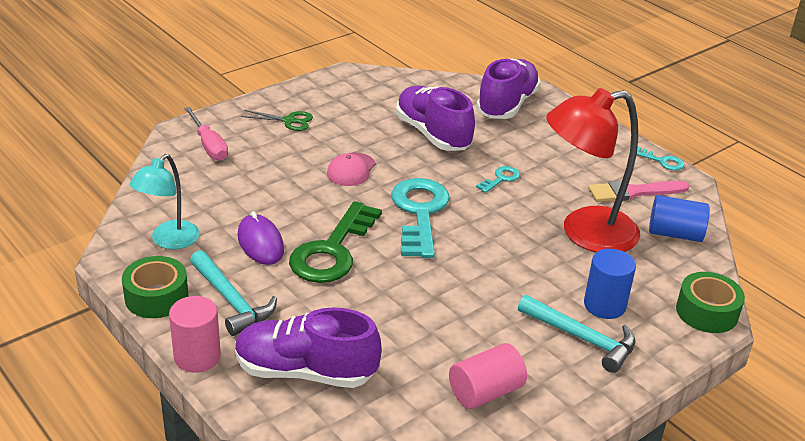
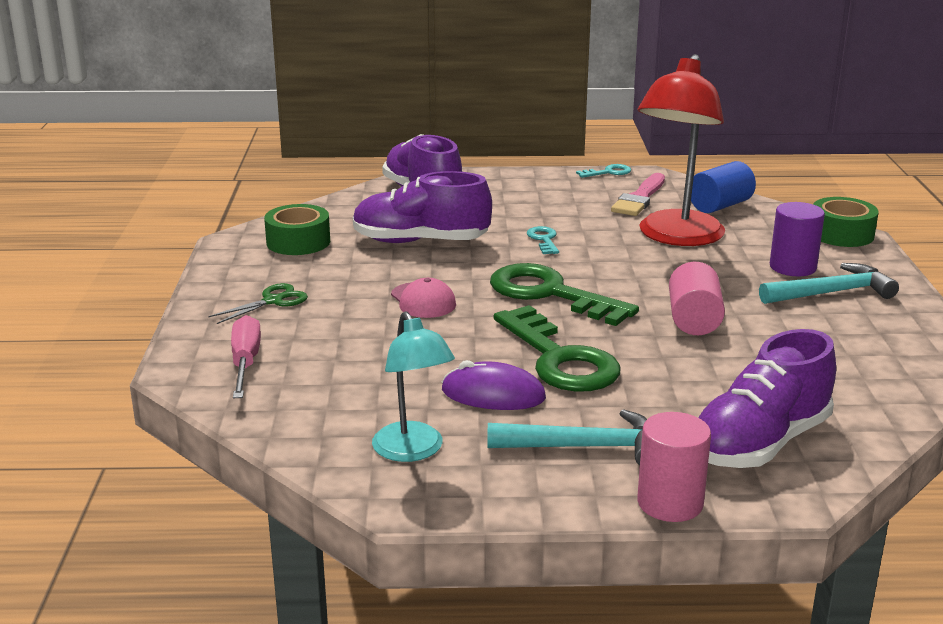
camera: 50 degrees left, 10 degrees down
green tape [122,256,189,318] -> green tape moved to [264,204,330,255]
pink screwdriver [184,107,228,161] -> pink screwdriver turned 105 degrees counterclockwise [231,315,261,398]
turquoise key [391,178,450,258] -> green key [490,263,639,326]
pink cylinder [449,343,527,409] -> pink cylinder moved to [669,262,725,335]
blue cylinder [584,249,636,319] -> purple cylinder [770,202,825,276]

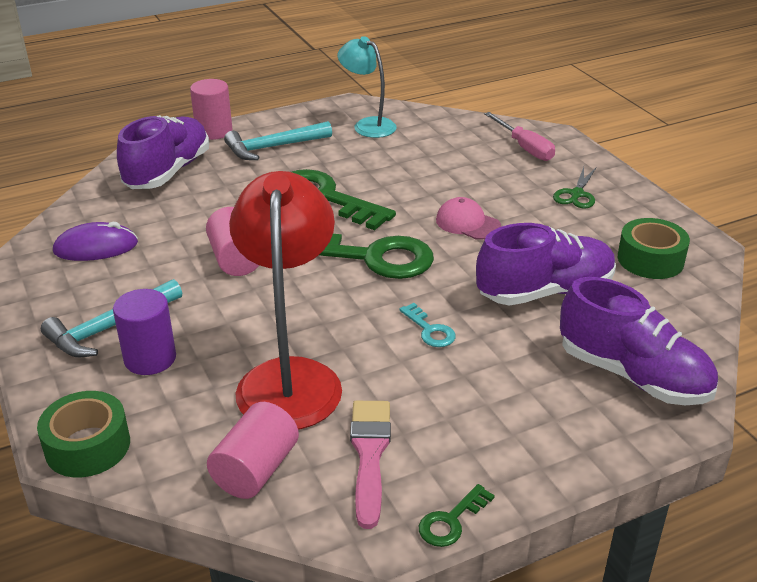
camera: 155 degrees right, 10 degrees up
purple mouse [442,360,546,410] -> purple mouse moved to [53,222,138,261]
turquoise key [576,164,631,178] -> green key [419,484,495,547]
blue cylinder [691,161,756,213] -> pink cylinder [207,402,299,499]

